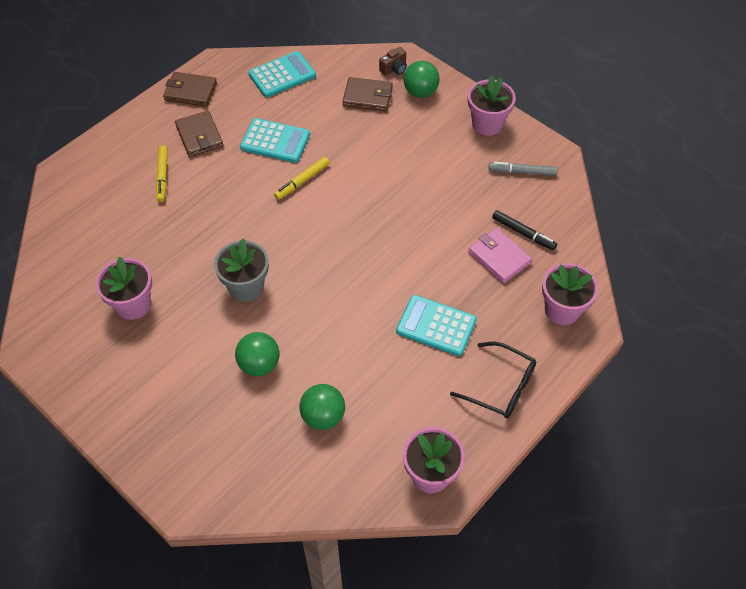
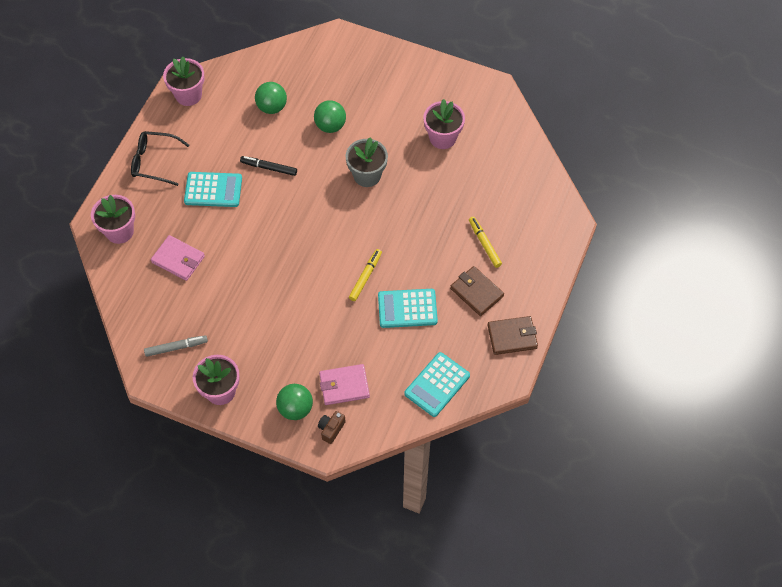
camera: 160 degrees right, 5 degrees up
brown wallet [342,77,393,112] -> pink wallet [319,364,370,405]
black marker [492,210,557,250] -> black marker moved to [240,156,297,176]

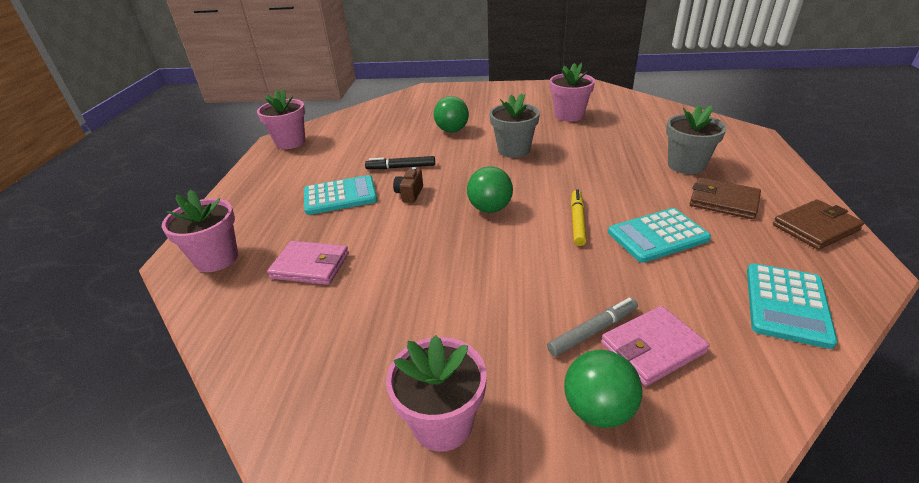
camera: 15 degrees left, 25 degrees down
black glasses [131,131,190,186] -> none
grey marker [144,335,208,357] -> grey marker moved to [547,298,638,356]
green ball [255,82,287,114] -> green ball moved to [467,167,513,213]
brown camera [318,411,346,444] -> brown camera moved to [393,167,423,203]
yellow marker [469,216,502,268] -> grey flower pot [666,105,727,174]

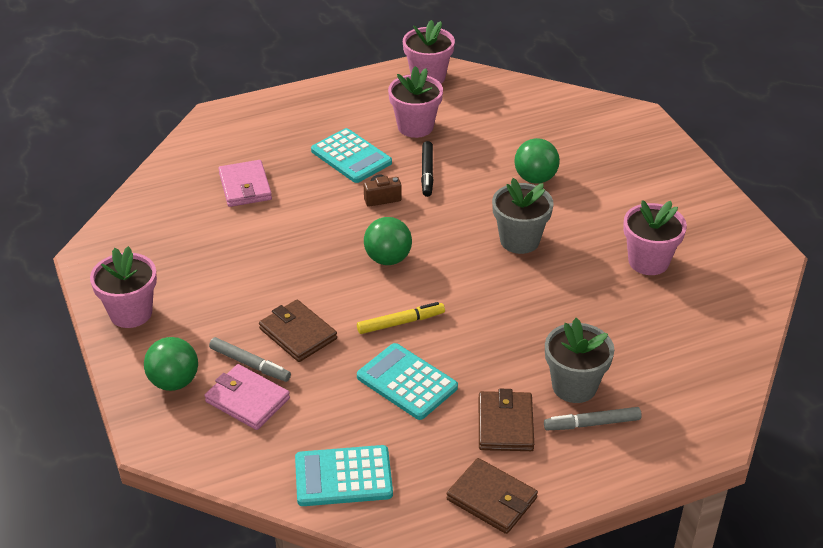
camera: 60 degrees right, 5 degrees up
pink flower pot [162,189,238,272] -> pink flower pot moved to [388,66,443,138]
black marker [365,156,435,169] -> black marker turned 150 degrees counterclockwise [421,141,434,197]
none -> brown wallet [259,300,337,362]
none -> grey marker [544,407,642,430]

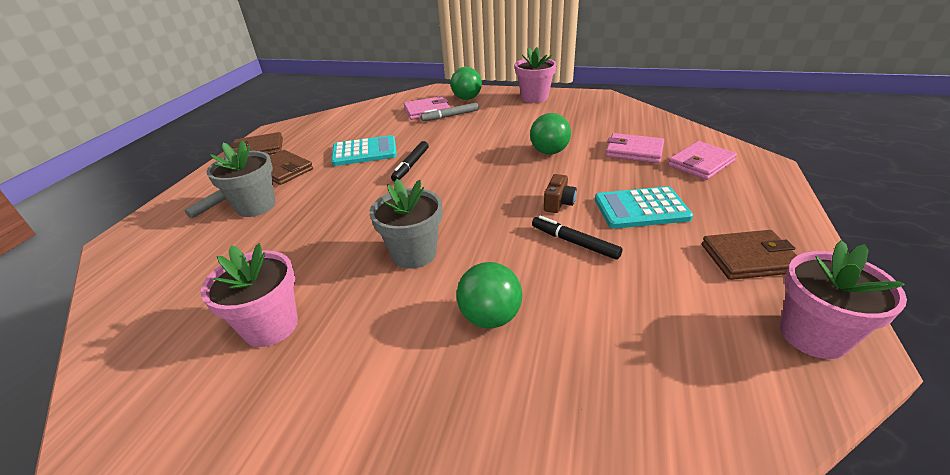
camera: 130 degrees right, 5 degrees down
brown wallet [259,300,337,362] -> brown wallet moved to [702,230,797,280]
turquoise calculator [295,445,393,506] -> none
yellow marker [357,302,445,334] -> black marker [391,141,428,182]
green ball [364,217,412,265] -> green ball moved to [530,113,571,155]
pink flower pot [388,66,443,138] -> none
none -> pink wallet [668,141,737,180]

